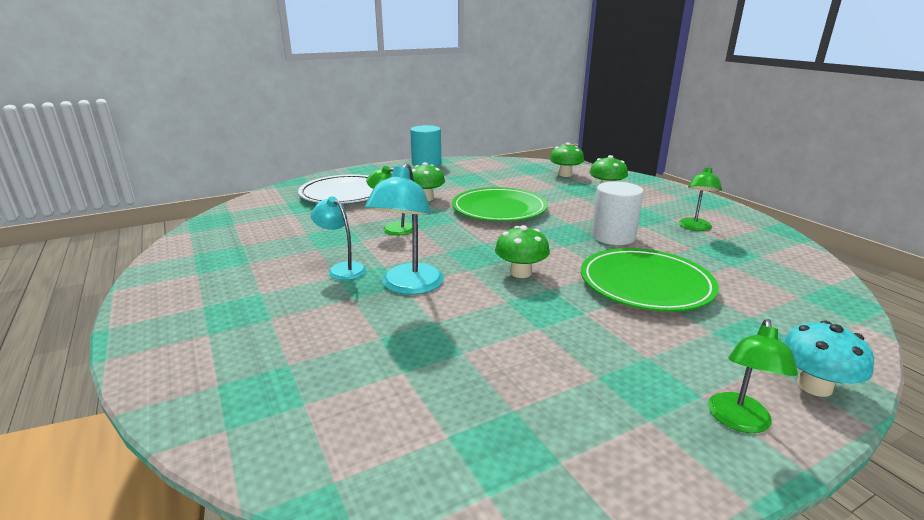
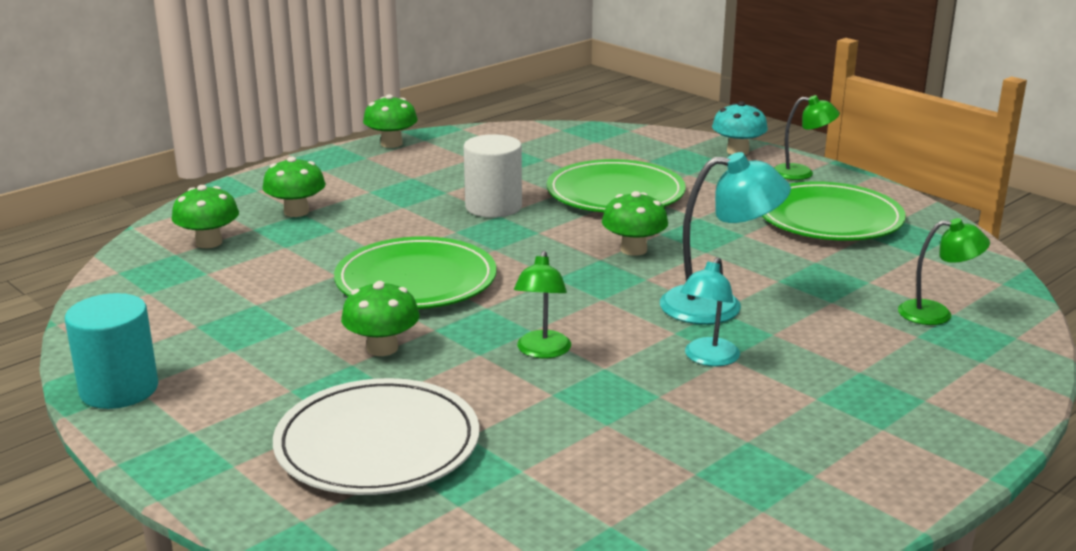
camera: 105 degrees left, 0 degrees up
green lamp [679,166,722,231] -> green lamp moved to [898,218,990,325]
none -> green mushroom [363,94,418,148]
none -> green plate [762,181,906,241]

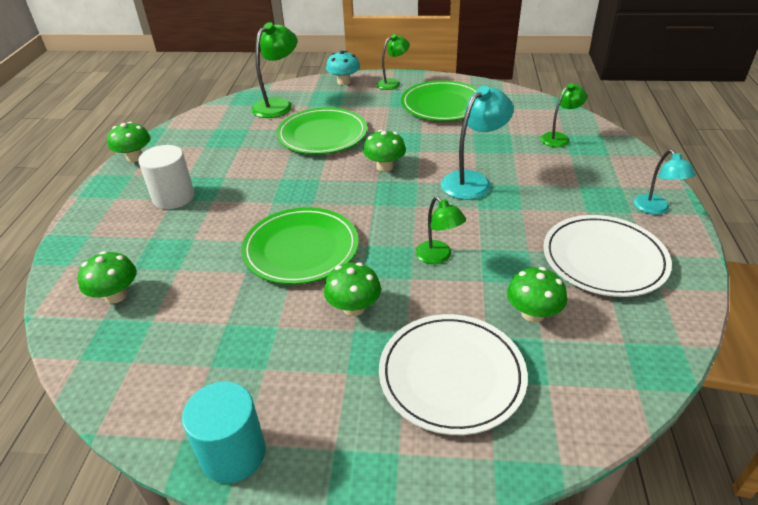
camera: 40 degrees left, 15 degrees up
green mushroom [262,157,326,217] -> green mushroom moved to [507,267,567,322]
white cylinder [464,134,522,218] -> white cylinder moved to [138,145,194,209]
turquoise lamp [680,257,740,366] -> turquoise lamp moved to [634,150,696,215]
none -> green lamp [251,22,297,118]
none -> white plate [543,215,672,297]

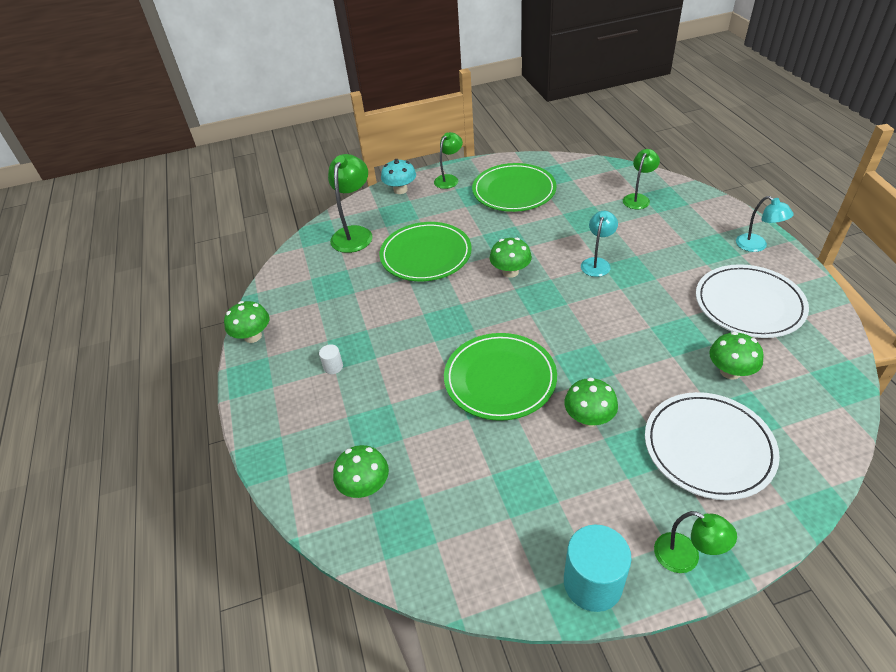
camera: 20 degrees left, 5 degrees up
white cylinder [138,145,194,209] -> white cylinder [319,344,343,374], size x0.46
green lamp [416,196,466,264] -> green lamp moved to [654,511,737,573]
turquoise lamp [441,86,514,200] -> turquoise lamp [581,211,618,277], size x0.63

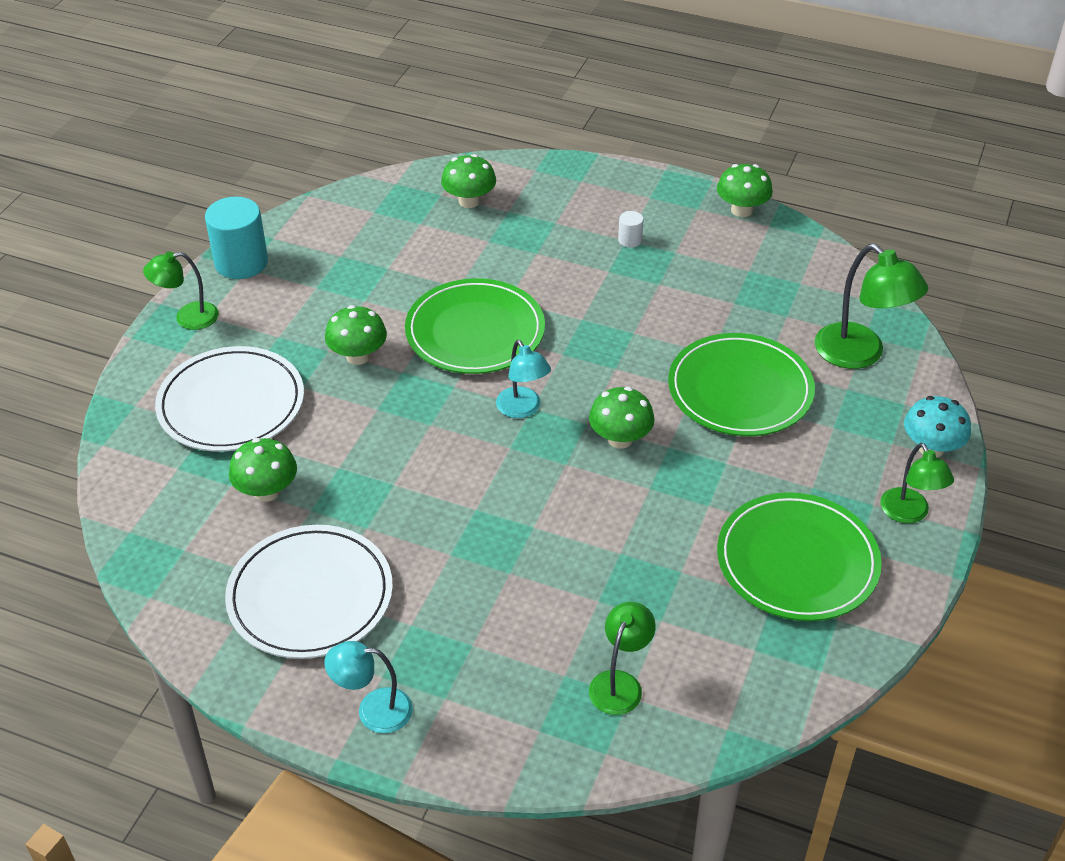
camera: 125 degrees right, 0 degrees up
turquoise lamp [581,211,618,277] -> turquoise lamp moved to [496,340,551,418]
green lamp [623,149,660,209] -> green lamp turned 135 degrees counterclockwise [589,602,656,715]

